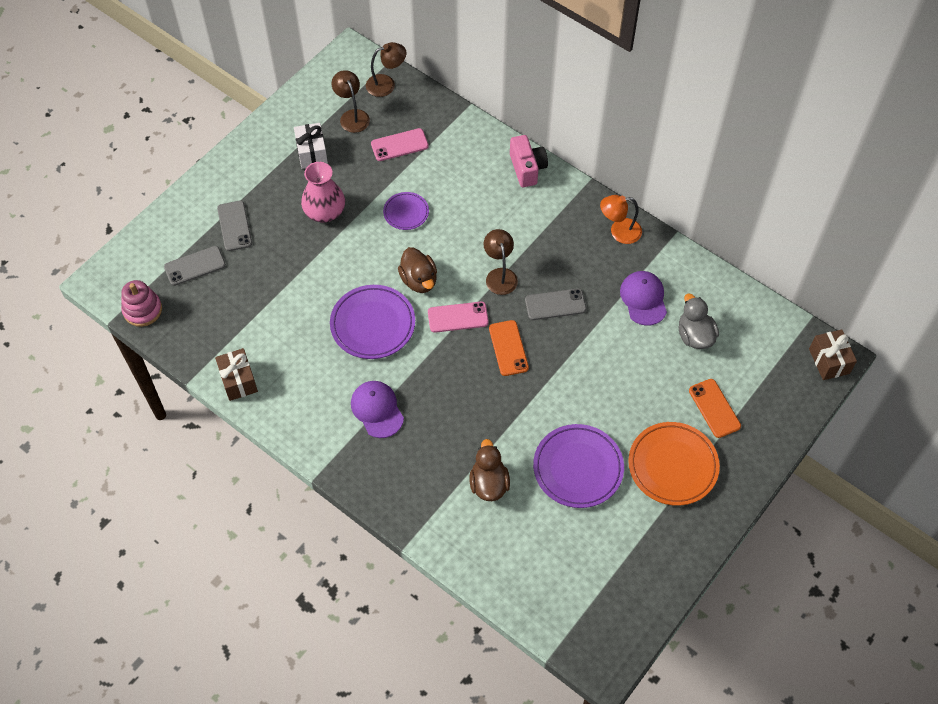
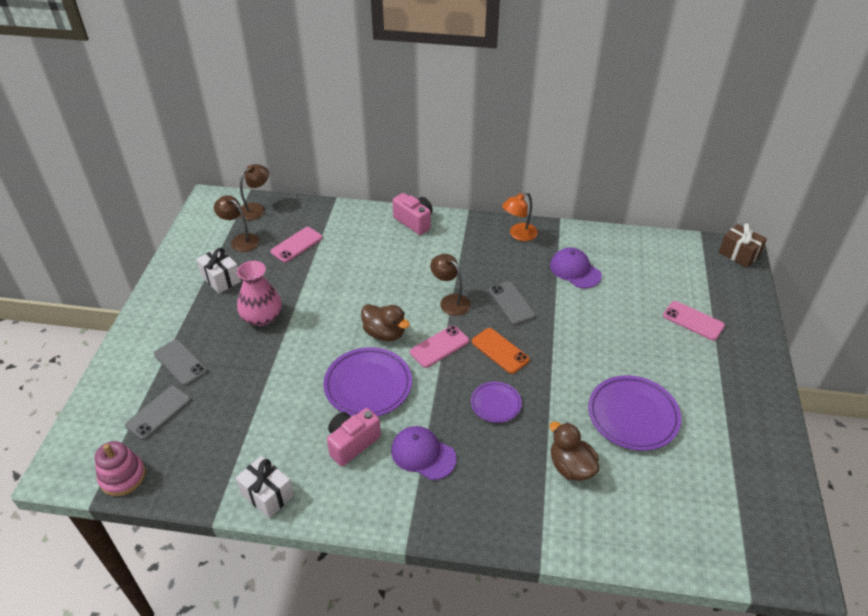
camera: 30 degrees left, 15 degrees down
brown gift [215,348,258,401] -> white gift [236,456,294,518]
purple plate [383,192,429,230] -> purple plate moved to [471,382,522,423]
grey phone [525,288,586,320] -> grey phone turned 75 degrees counterclockwise [489,281,536,325]
orange plate [628,422,720,506] -> none
grey duck [679,294,719,349] -> none
orange phone [689,379,741,438] -> pink phone [663,301,725,340]
none -> pink camera [327,408,381,466]

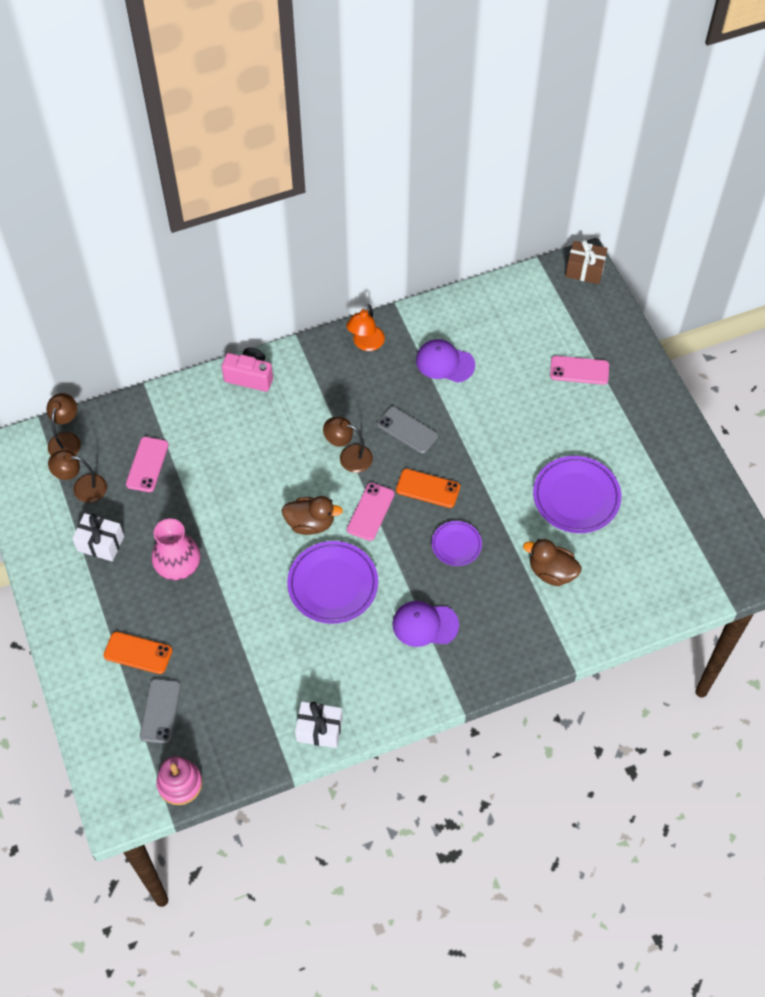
camera: 30 degrees left, 15 degrees up
grey phone [154,339,208,386] -> orange phone [104,632,172,674]
pink camera [327,408,381,466] -> none

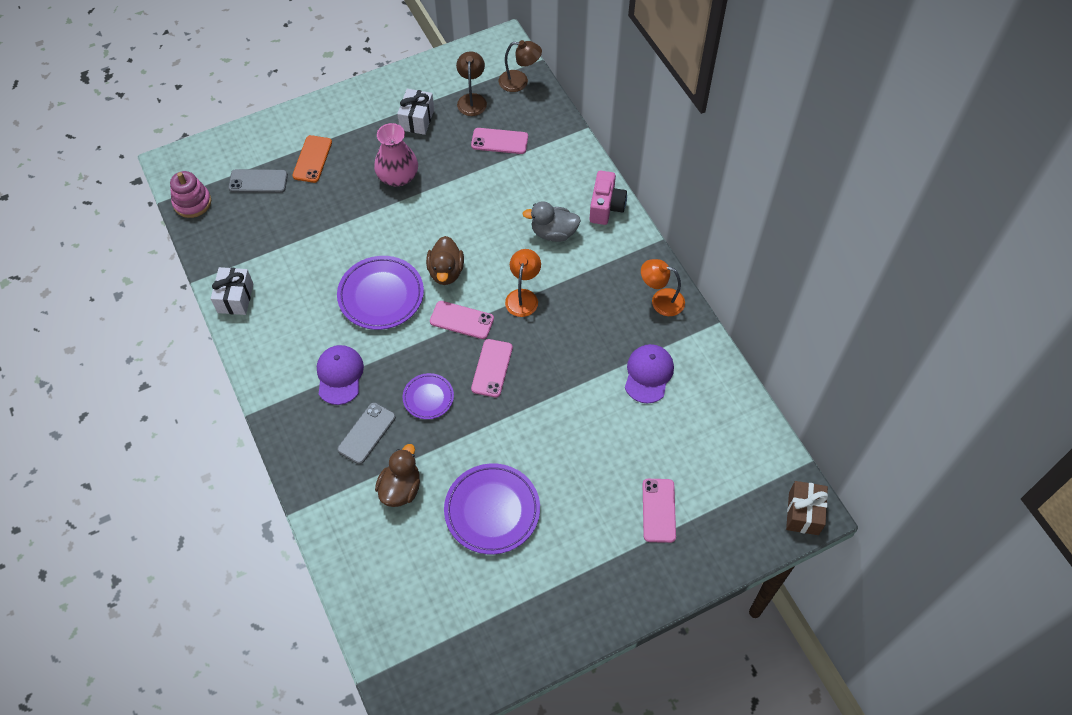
camera: 85 degrees right, 0 degrees up
brown lamp [323,417,373,473] -> orange lamp [505,249,541,317]
grey phone [377,406,438,454] -> grey phone moved to [337,402,396,464]
orange phone [396,469,460,508] -> pink phone [471,339,513,397]
none -> grey duck [522,201,581,242]

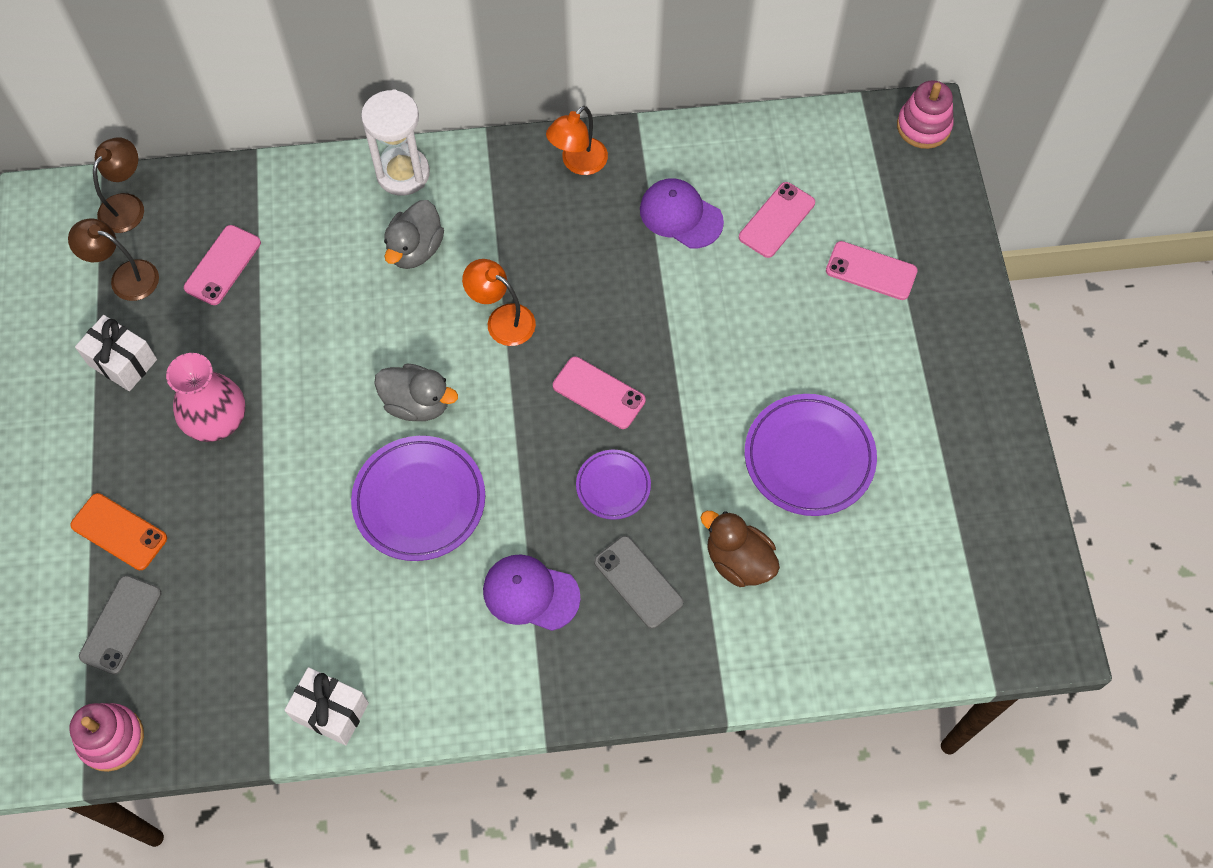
camera: 70 degrees left, 5 degrees up
brown duck [426,236,464,285] -> grey duck [374,364,458,421]
pink phone [430,301,494,339] -> pink phone moved to [739,182,815,258]
pink camera [590,171,627,225] -> white hourglass [361,89,430,196]
brown gift [786,481,828,535] -> pink stacking toy [897,80,954,149]

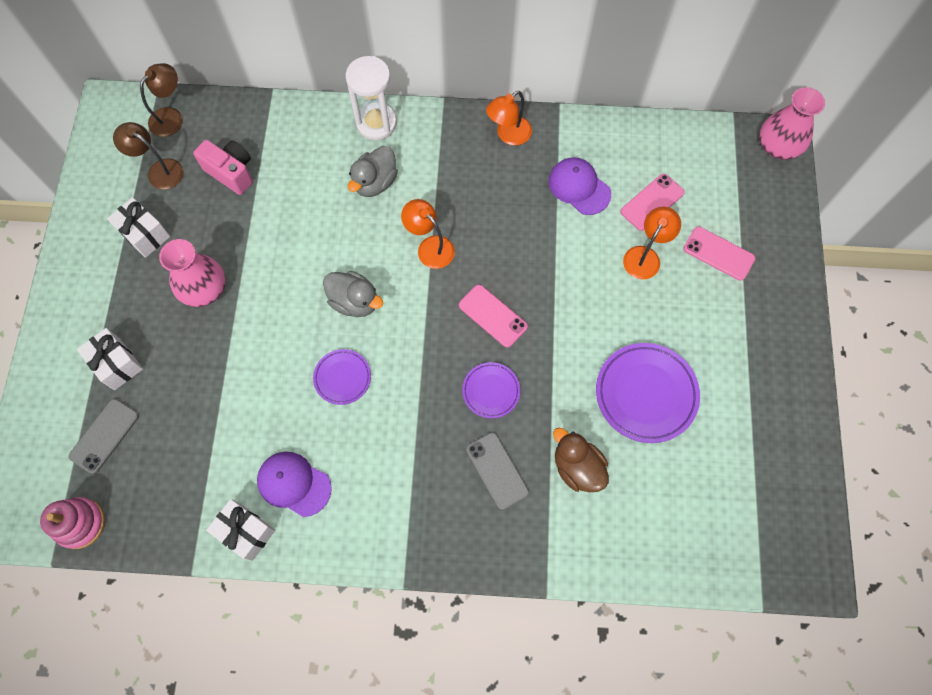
camera: 10 degrees right, 5 degrees up
orange phone [70,493,167,570] -> white gift [77,328,143,390]
pink phone [184,225,261,305] -> pink camera [193,140,253,195]
purple plate [351,436,485,561] -> purple plate [313,349,371,405], size x0.56
purple cap [483,554,581,631] -> purple cap moved to [257,452,332,517]
pink stacking toy [897,80,954,149] -> pink vase [759,87,825,160]
none -> orange lamp [623,207,681,279]

